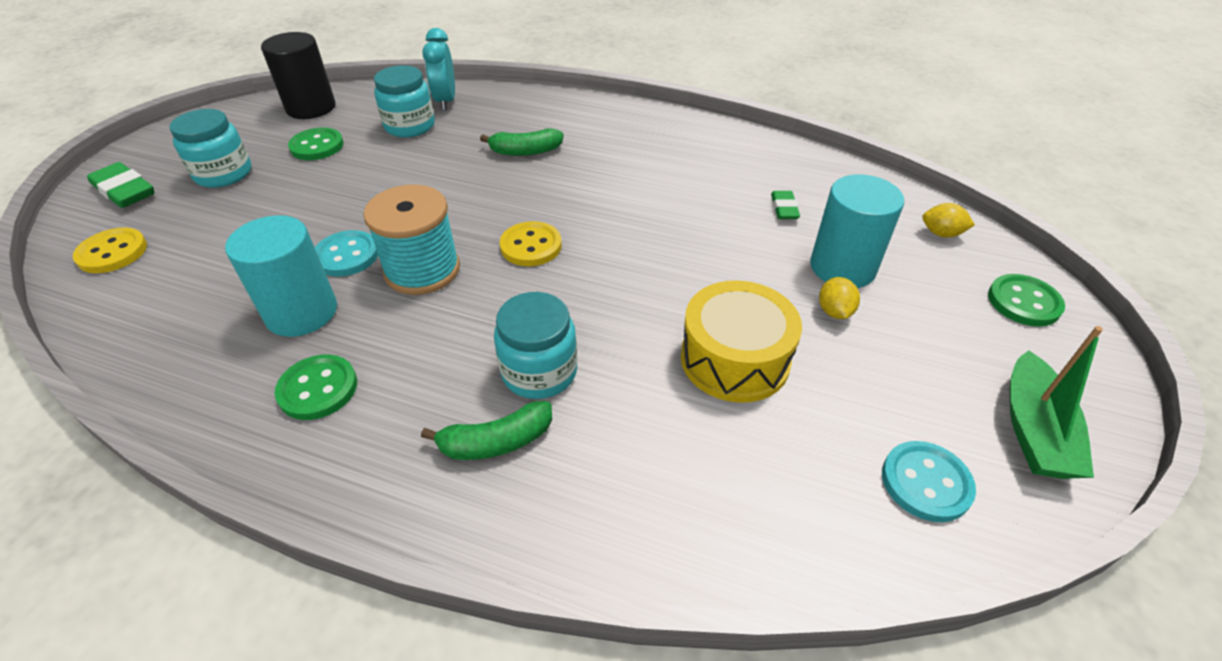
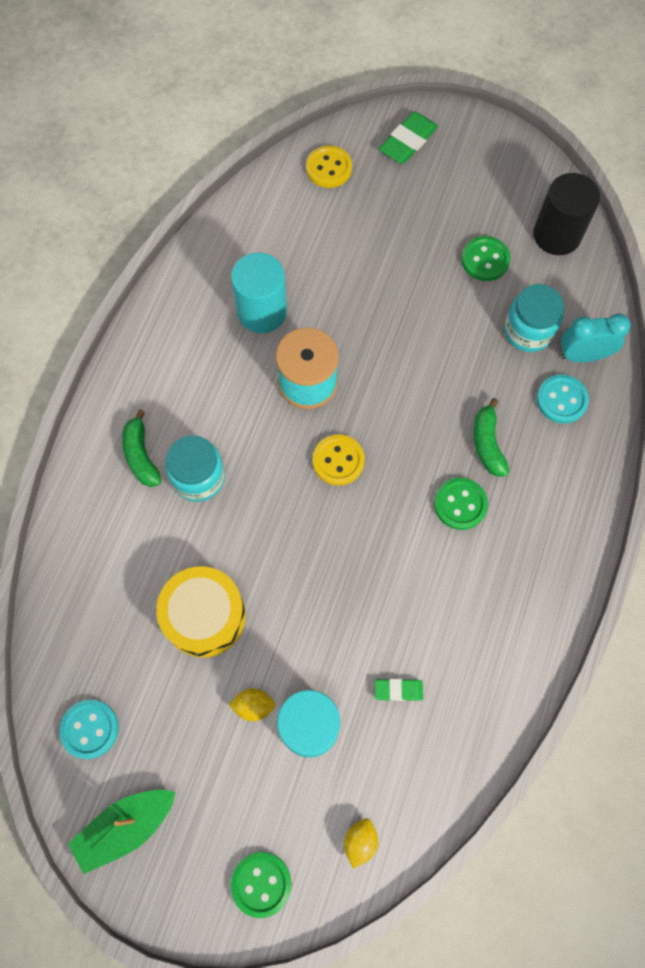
camera: 90 degrees right, 25 degrees up
turquoise jar [169,109,252,188] -> none
green button [275,354,357,420] -> green button moved to [434,478,488,530]
turquoise button [315,230,378,277] -> turquoise button moved to [537,374,589,424]
green boat [1009,326,1103,479] -> green boat turned 45 degrees counterclockwise [68,789,176,874]

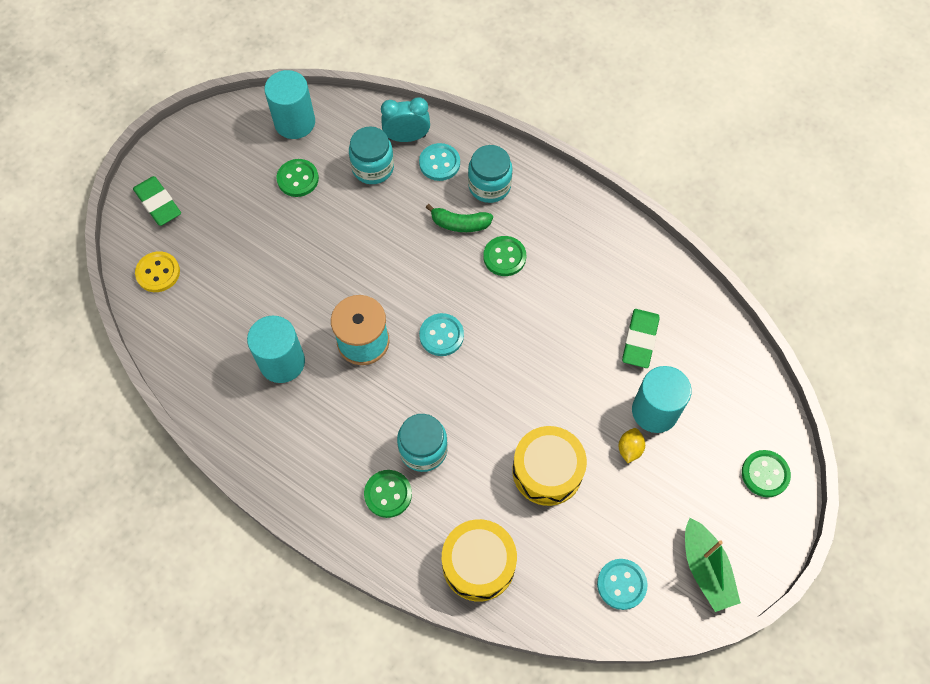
camera: 75 degrees left, 5 degrees down
green banana [122,409,161,487] -> green button [364,470,412,518]
yellow button [313,434,365,486] -> turquoise button [419,313,464,356]
yellow lemon [344,818,378,869] -> none
green eraser [375,679,423,701] -> green eraser [622,309,660,368], size x1.71
black cylinder [533,173,600,255] -> turquoise cylinder [264,70,315,139]
turquoise clock [561,314,631,362] -> turquoise clock turned 75 degrees clockwise [381,97,430,142]
none -> yellow drum [442,519,517,602]
none -> turquoise jar [468,145,513,203]

